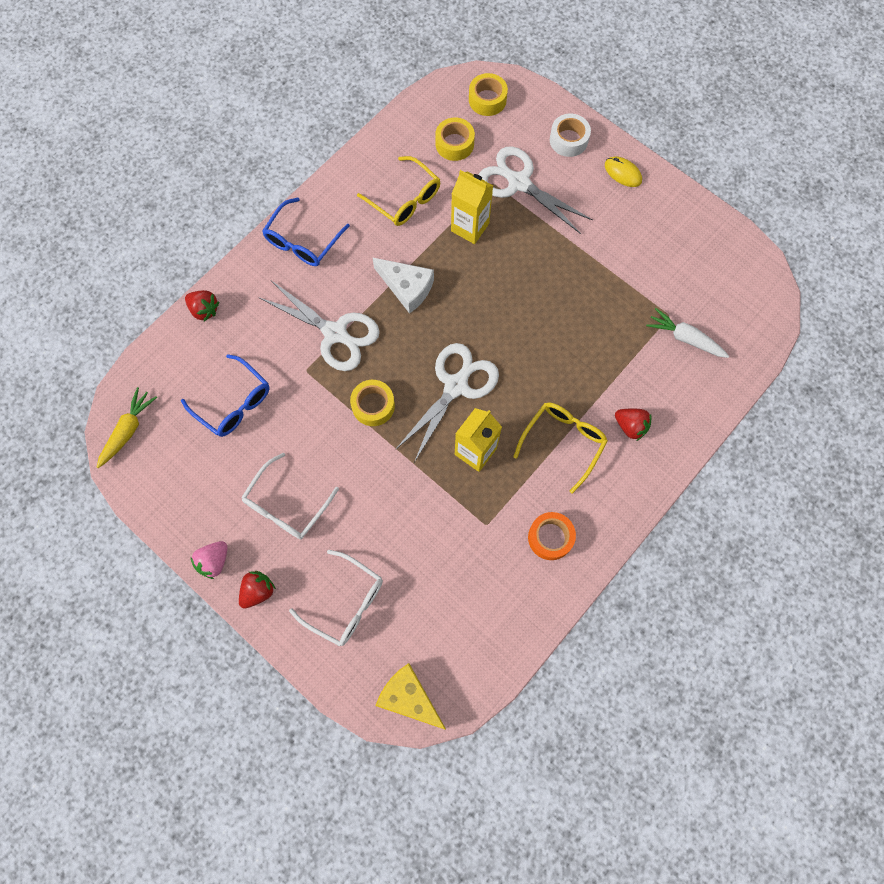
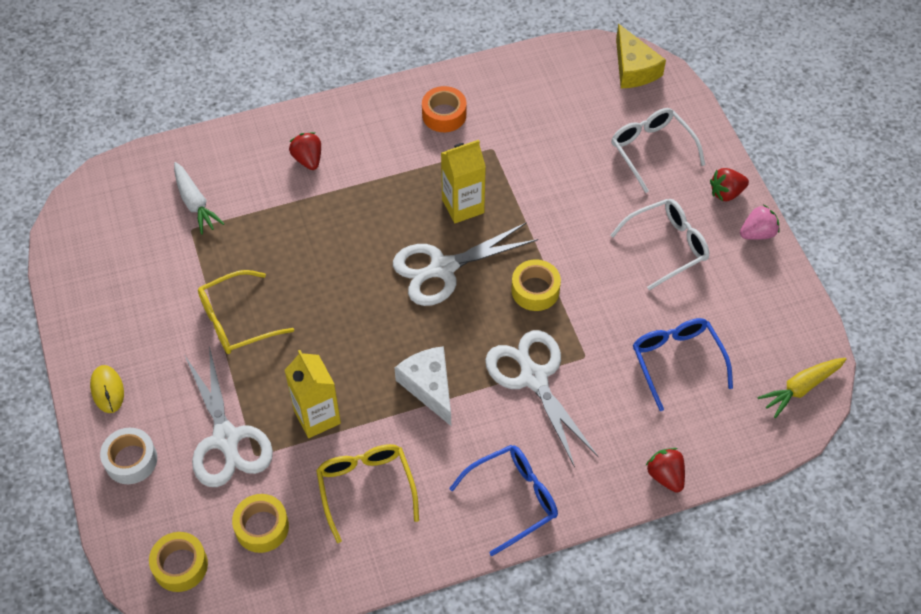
camera: 150 degrees left, 15 degrees down
yellow glasses [513,402,608,494] -> yellow glasses moved to [198,270,294,354]

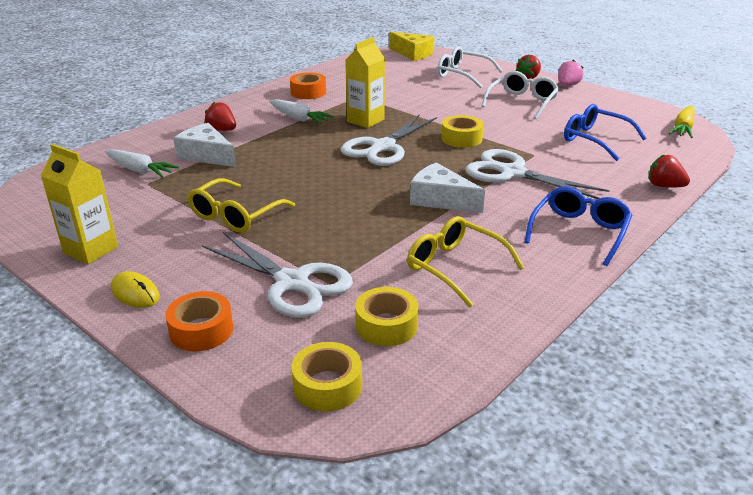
camera: 30 degrees left, 25 degrees down
white tape [100,428,157,484] -> orange tape [165,291,233,351]
yellow carton [284,350,341,438] -> yellow carton moved to [41,144,118,264]
none -> white cheese [173,123,236,167]
none -> white carrot [269,99,334,124]

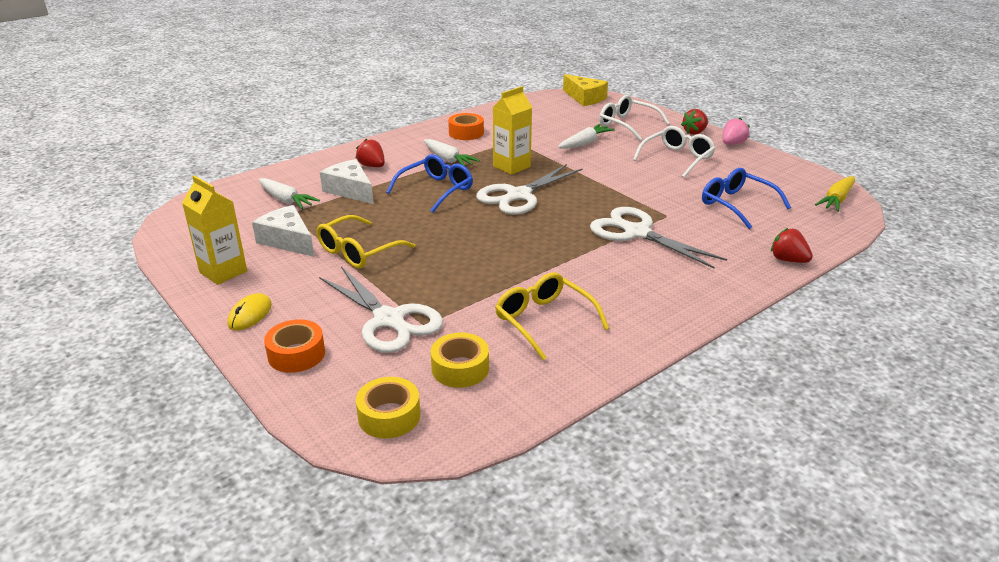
camera: 10 degrees right, 0 degrees up
yellow mouse [111,271,160,308] -> yellow mouse turned 60 degrees clockwise [228,293,272,331]
white cheese [410,162,485,213] -> white cheese moved to [252,205,314,257]
yellow tape [441,115,484,148] -> none
blue glasses [524,186,632,266] -> blue glasses moved to [386,154,473,213]
none -> white carrot [558,124,615,149]

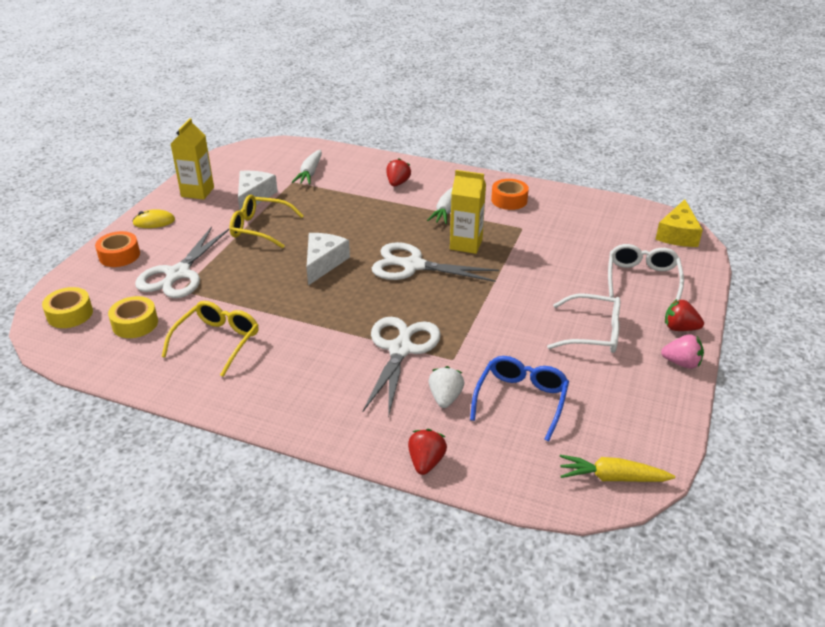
camera: 60 degrees right, 5 degrees up
white cheese [320,159,374,204] -> white cheese moved to [306,233,350,285]
blue glasses [386,154,473,213] -> none
white carrot [558,124,615,149] -> none
none -> white strawberry [429,366,464,408]

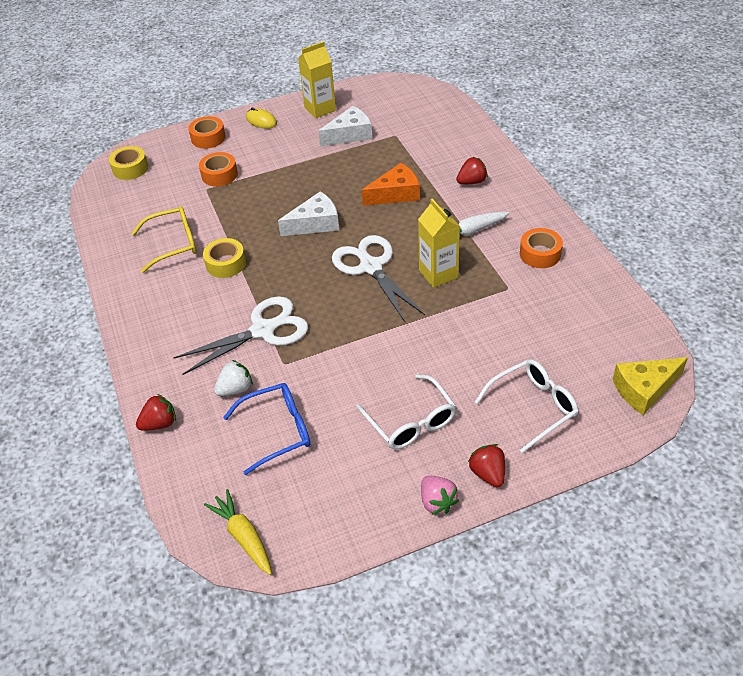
camera: 50 degrees right, 10 degrees up
yellow tape [108,296,158,338] -> yellow tape moved to [203,238,246,278]
white scissors [135,226,229,298] -> orange tape [199,152,238,187]
yellow glasses [230,194,304,248] -> none
white carrot [292,150,322,184] -> none
none -> orange cheese [362,163,420,206]

